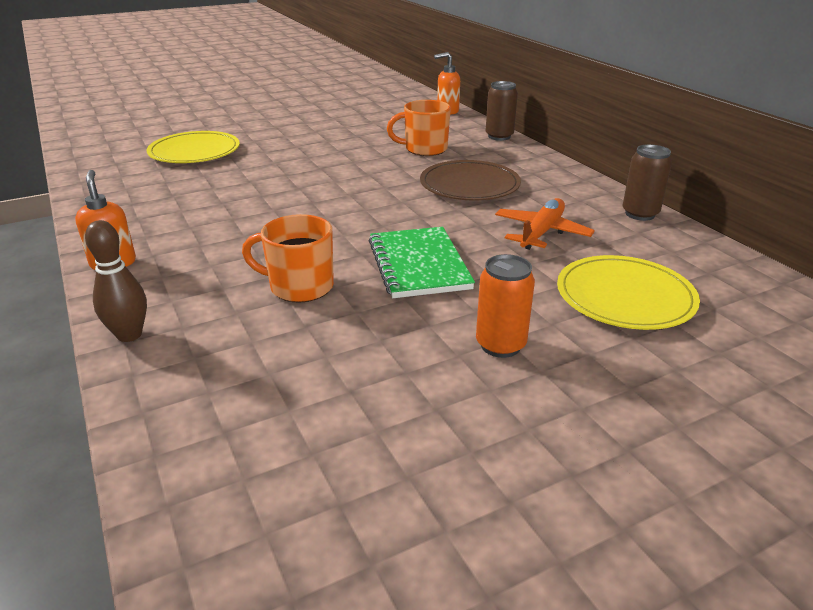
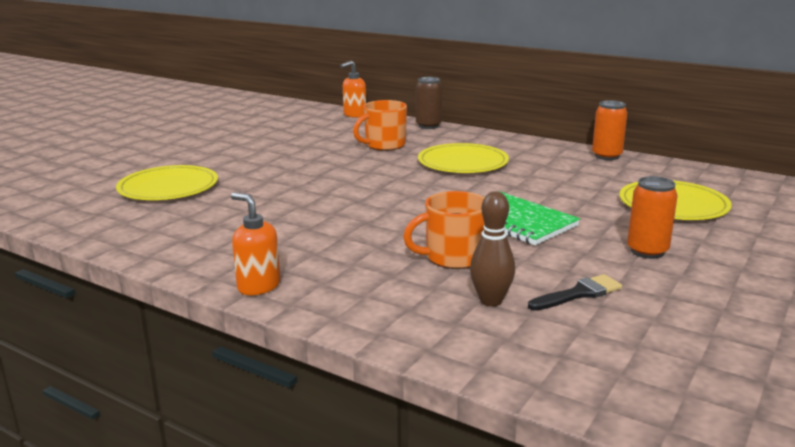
camera: 30 degrees left, 10 degrees down
brown bowling pin [85,220,147,342] -> brown bowling pin moved to [470,191,515,306]
brown plate [420,160,521,201] -> yellow plate [418,143,509,173]
orange plane [495,198,595,250] -> none
brown can [623,144,672,221] -> orange can [592,100,627,160]
none -> black brush [528,274,622,311]

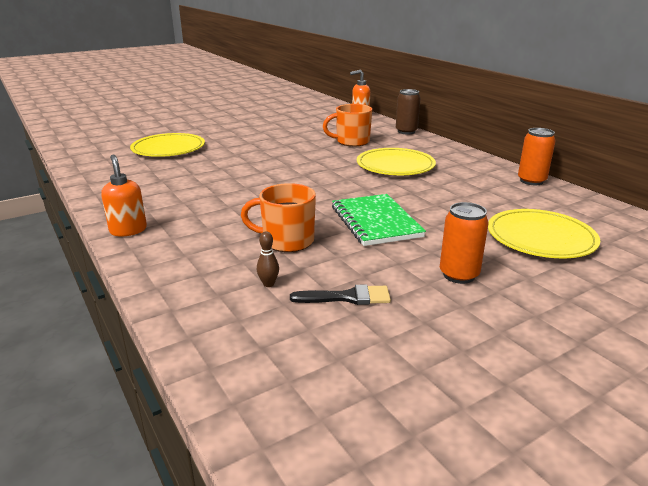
camera: 25 degrees right, 5 degrees up
brown bowling pin [470,191,515,306] -> brown bowling pin [257,232,279,287], size x0.57

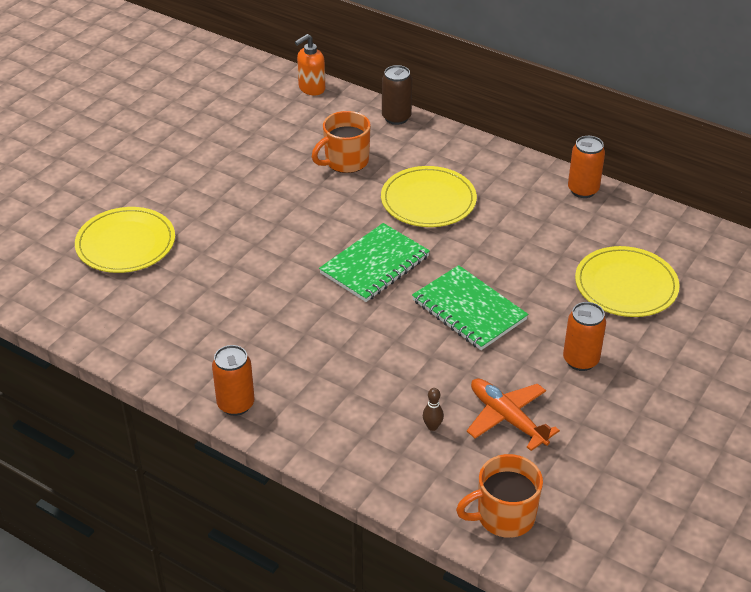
camera: 25 degrees left, 15 degrees up
orange soap dispenser [101,154,147,236] -> orange can [212,345,255,416]
orange mug [241,183,316,252] -> orange mug moved to [456,454,543,538]
black brush [290,285,391,305] -> orange plane [467,379,560,451]
none -> green notebook [319,223,430,302]

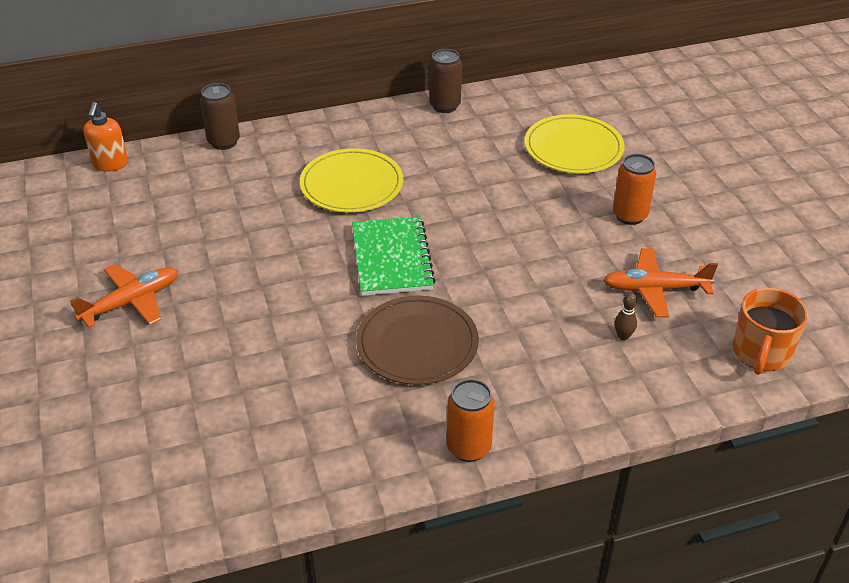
camera: 50 degrees left, 0 degrees up
yellow plate [75,207,175,273] -> none
orange mug [312,111,371,173] -> none
green notebook [412,265,528,350] -> none
orange can [568,136,605,198] -> brown can [429,49,462,113]
none -> orange plane [70,264,178,328]
none -> brown plate [356,296,479,385]

